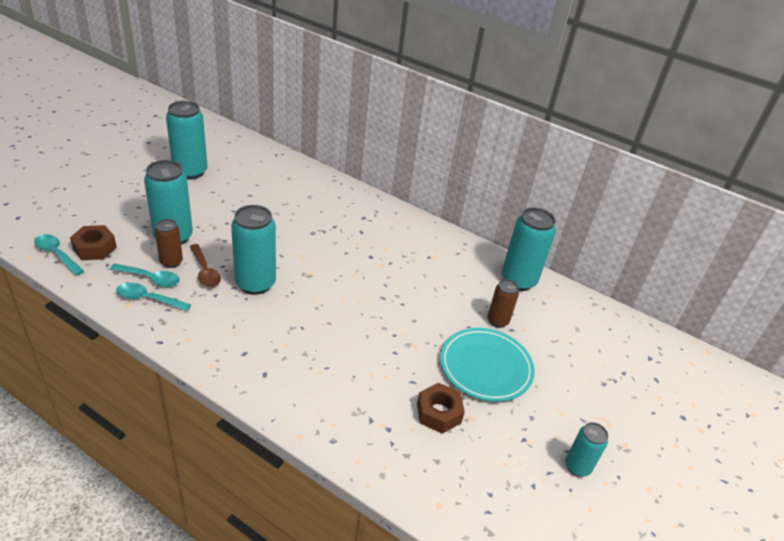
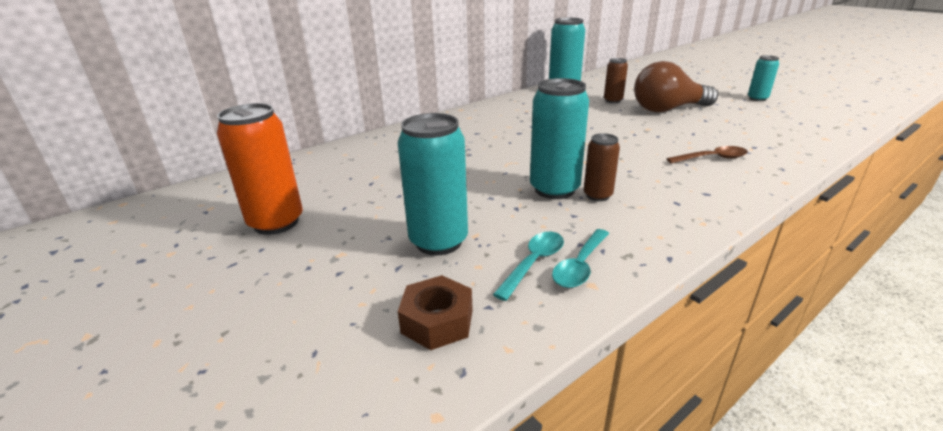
camera: 65 degrees left, 10 degrees down
turquoise spoon [34,234,84,276] -> none
brown can [155,219,183,268] -> brown can moved to [584,133,620,201]
turquoise can [166,101,207,179] -> orange can [217,103,303,235]
brown spoon [189,244,221,287] -> brown spoon moved to [667,146,748,164]
brown nut [417,383,465,434] -> none
turquoise plate [440,328,535,402] -> brown light bulb [634,61,718,112]

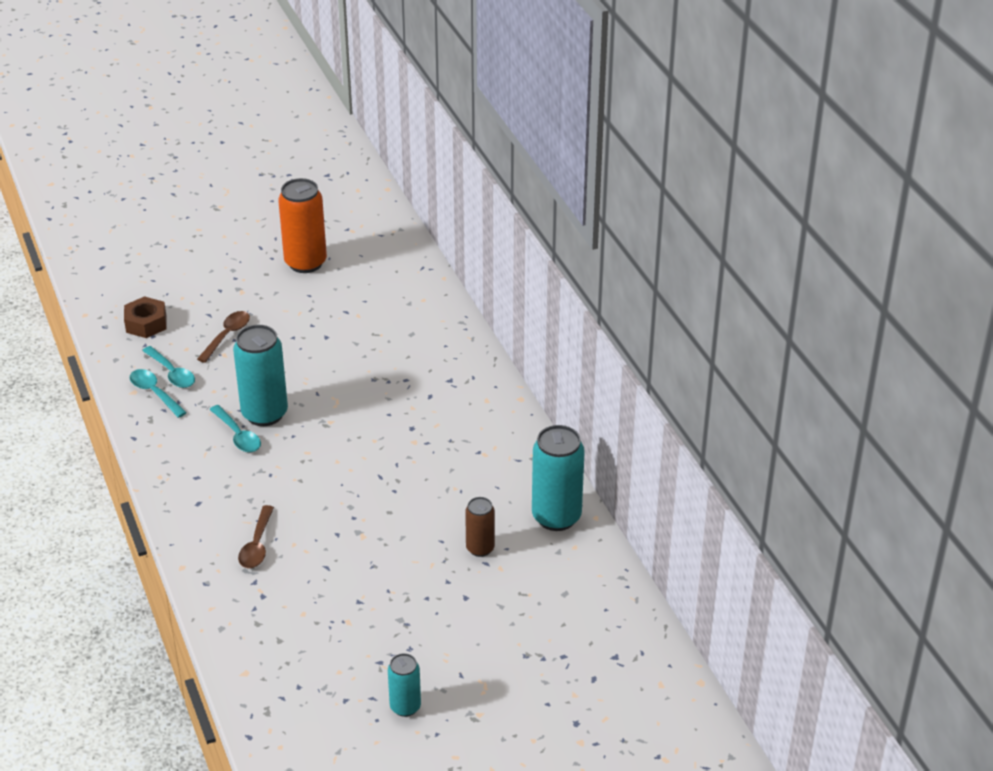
camera: 105 degrees right, 10 degrees up
turquoise can [398,113,468,255] -> brown spoon [197,311,250,363]
brown can [584,133,620,201] -> turquoise spoon [209,405,261,452]
brown light bulb [634,61,718,112] -> none

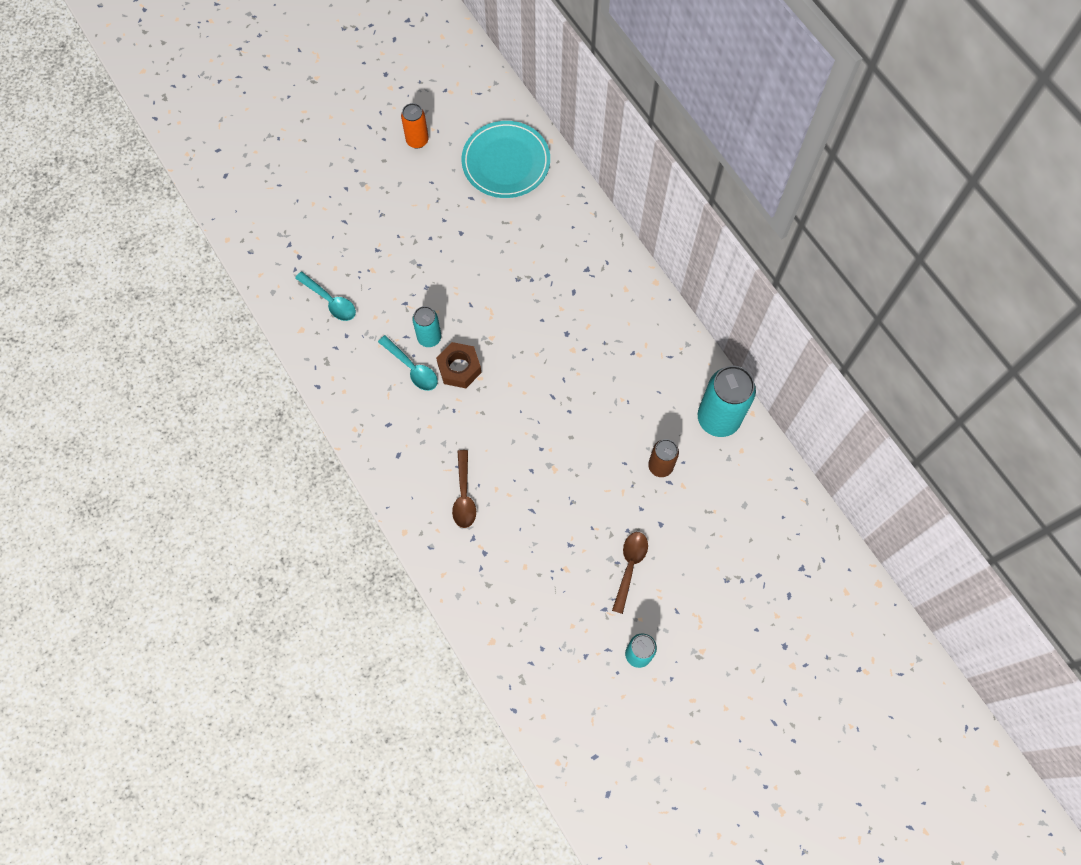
camera: 10 degrees left, 30 degrees up
brown nut [124,296,166,338] -> brown nut moved to [436,342,481,388]
turquoise spoon [130,369,187,418] -> none
brown spoon [197,311,250,363] -> brown spoon moved to [612,532,648,614]
turquoise can [233,325,288,426] -> turquoise can [412,306,441,347], size x0.57
orange can [278,178,327,273] -> orange can [401,103,429,149], size x0.57
none -> turquoise plate [461,121,550,198]

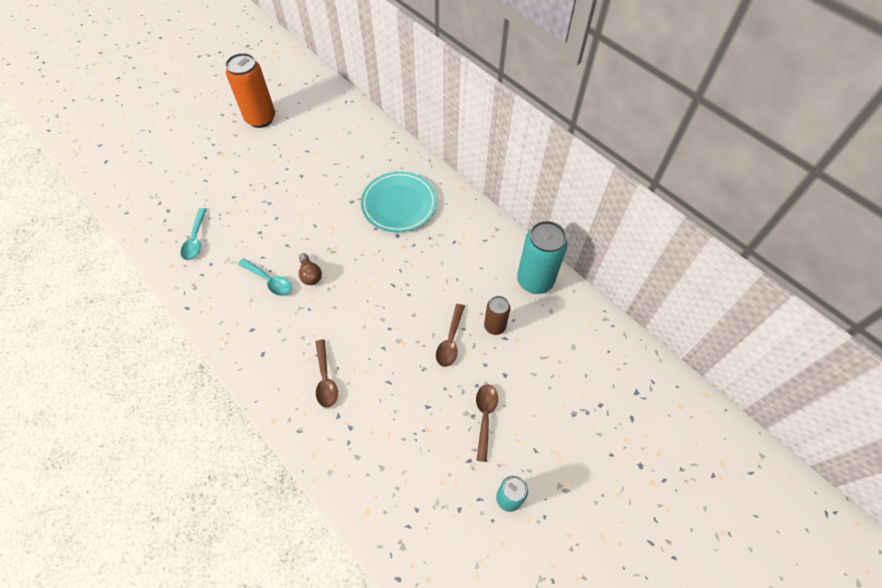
camera: 10 degrees left, 10 degrees down
turquoise spoon [295,272,356,321] -> turquoise spoon turned 60 degrees clockwise [180,208,207,260]
orange can [401,103,429,149] -> orange can [225,53,275,128], size x1.77
turquoise can [412,306,441,347] -> none
brown nut [436,342,481,388] -> brown light bulb [299,253,322,285]
turquoise plate [461,121,550,198] -> turquoise plate moved to [361,171,437,232]
none -> brown spoon [436,304,465,367]

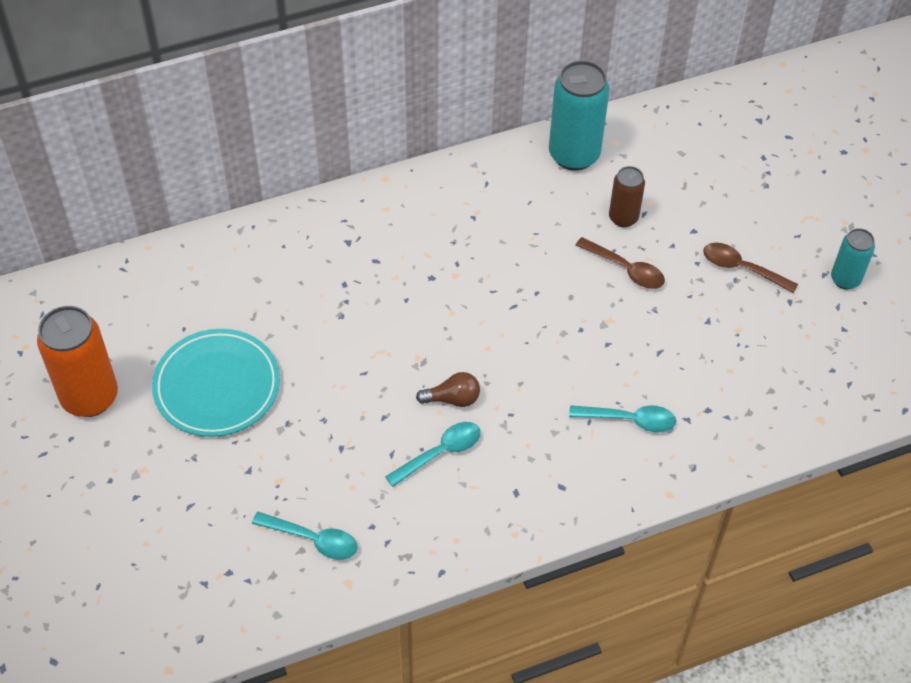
camera: 70 degrees left, 5 degrees down
brown spoon [316,339,338,408] -> turquoise spoon [569,405,676,432]
turquoise plate [361,171,437,232] -> turquoise plate moved to [152,329,280,437]

